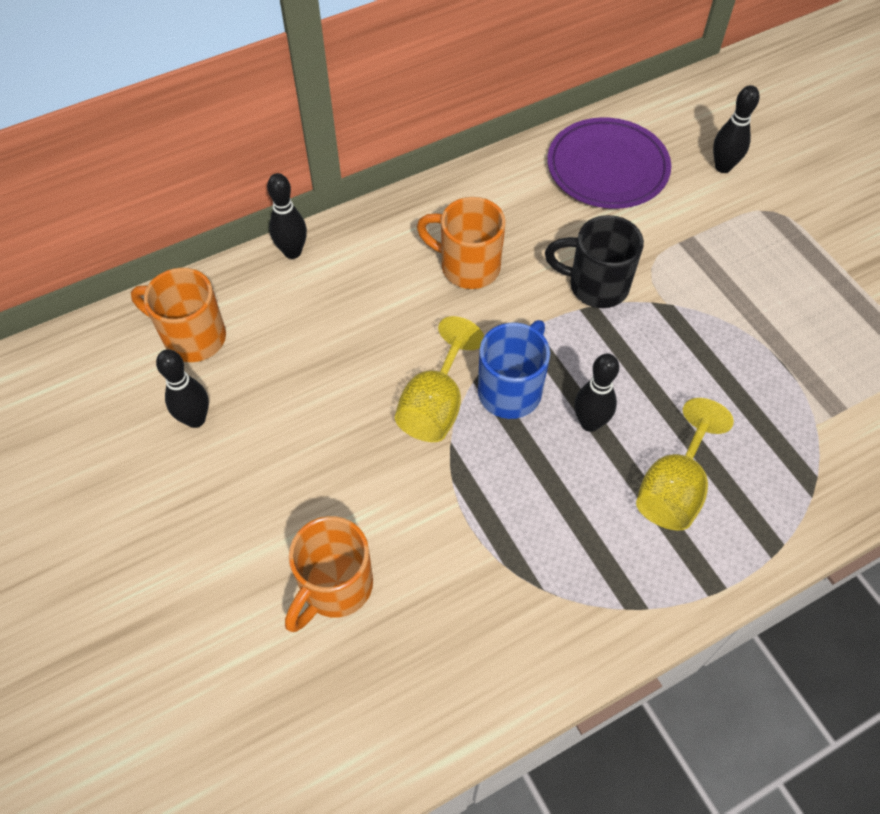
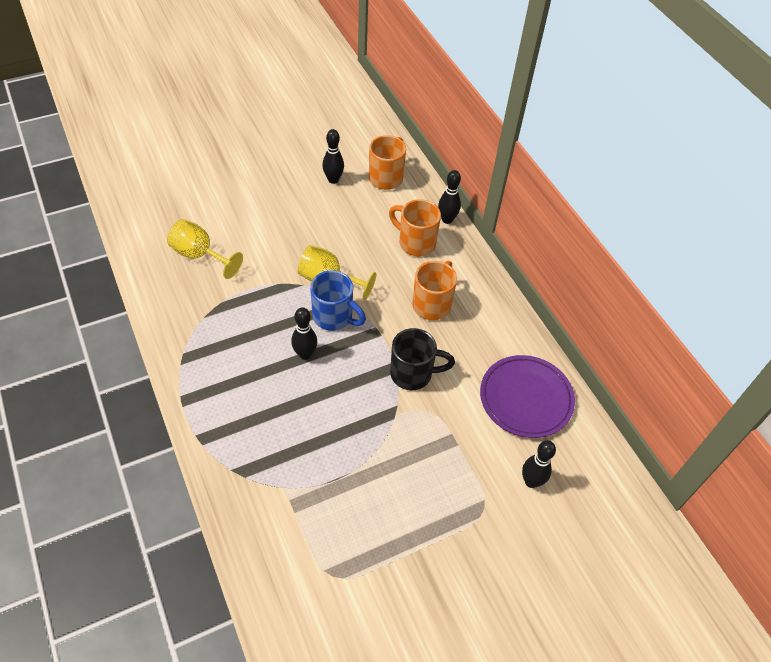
camera: 90 degrees right, 5 degrees down
orange mug [285,516,373,632] -> orange mug moved to [389,199,441,256]
black mug [545,215,644,308] -> black mug turned 75 degrees clockwise [390,328,455,390]
yellow goblet [636,398,734,530] -> yellow goblet moved to [167,219,243,279]

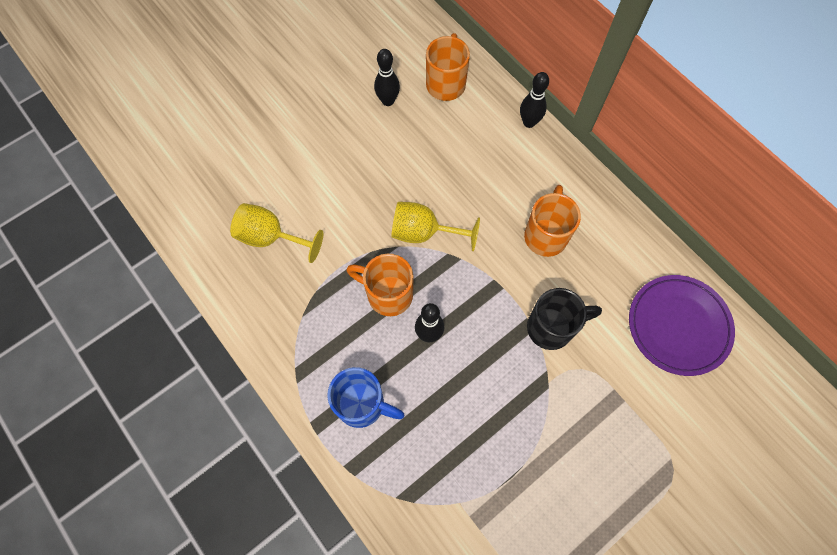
camera: 10 degrees left, 15 degrees up
blue mug [310,270,366,331] -> blue mug moved to [327,367,405,428]
orange mug [389,199,441,256] -> orange mug moved to [346,254,414,316]
black bowling pin [522,440,556,488] -> none

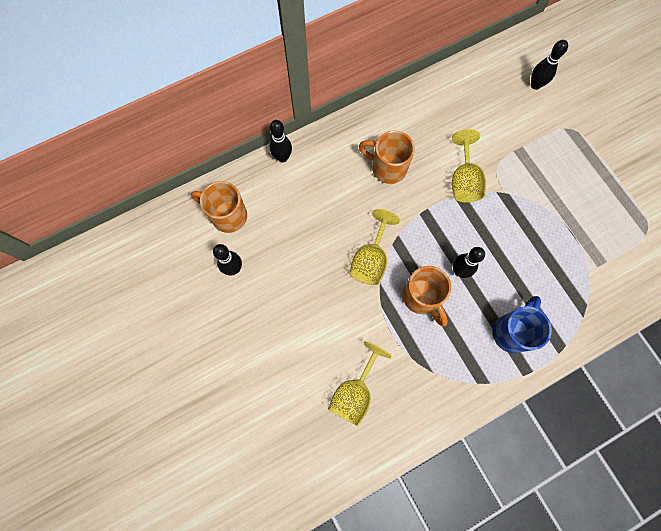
camera: 80 degrees left, 5 degrees up
orange mug [346,254,414,316] -> orange mug turned 60 degrees counterclockwise [403,266,451,327]
black mug [527,288,602,350] -> yellow goblet [452,129,486,203]
purple plate [629,275,735,376] -> none
none -> black bowling pin [531,40,568,90]

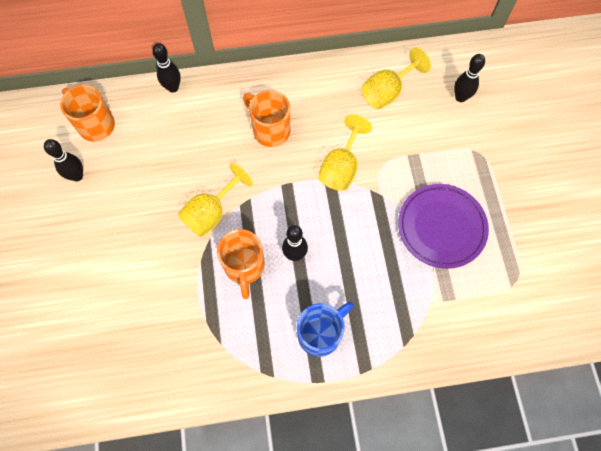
camera: 20 degrees right, 5 degrees down
yellow goblet [328,342,392,426] -> yellow goblet moved to [362,47,431,109]
none -> purple plate [398,184,489,269]

